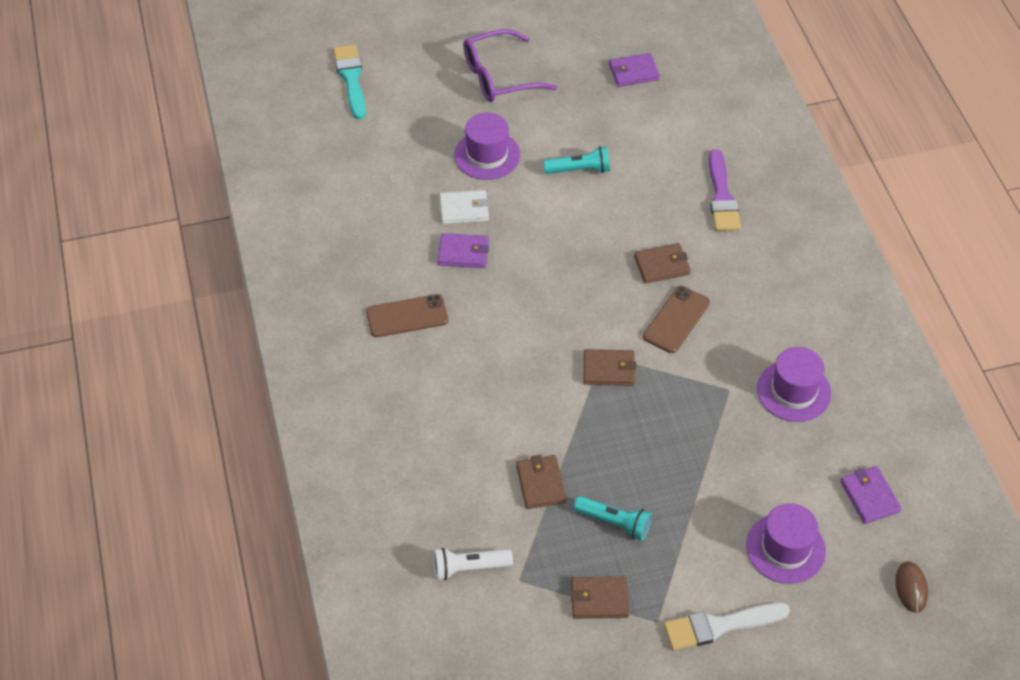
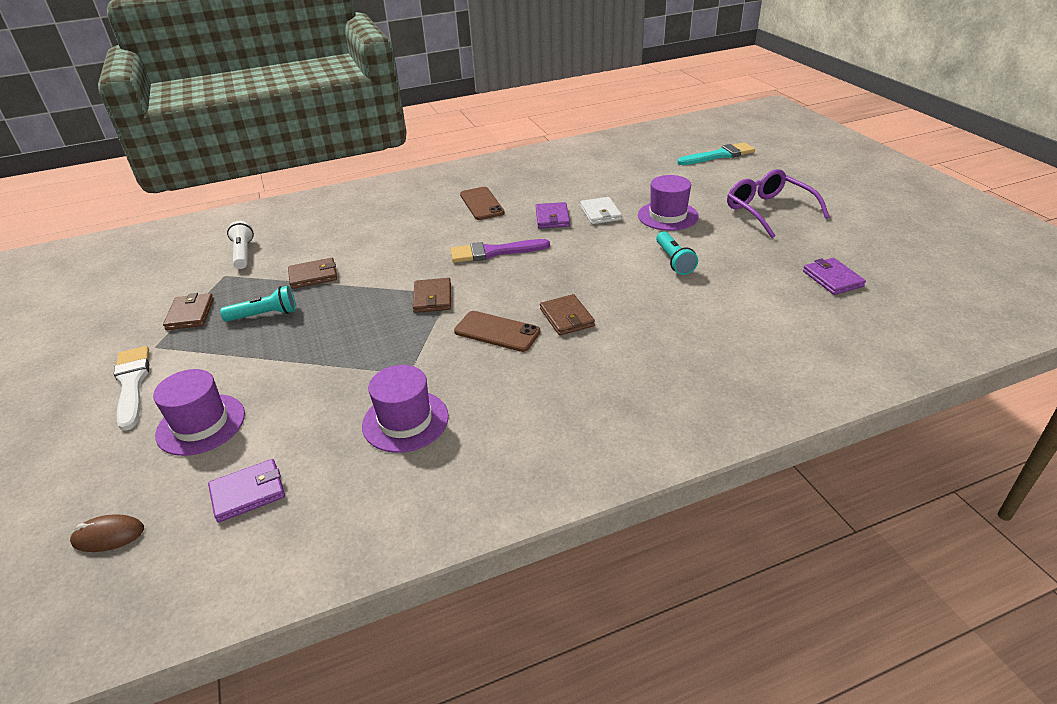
camera: 85 degrees right, 15 degrees down
turquoise flashlight [573,496,652,541] -> turquoise flashlight turned 120 degrees counterclockwise [220,286,296,322]
purple brush [709,149,741,231] -> purple brush moved to [451,239,550,263]

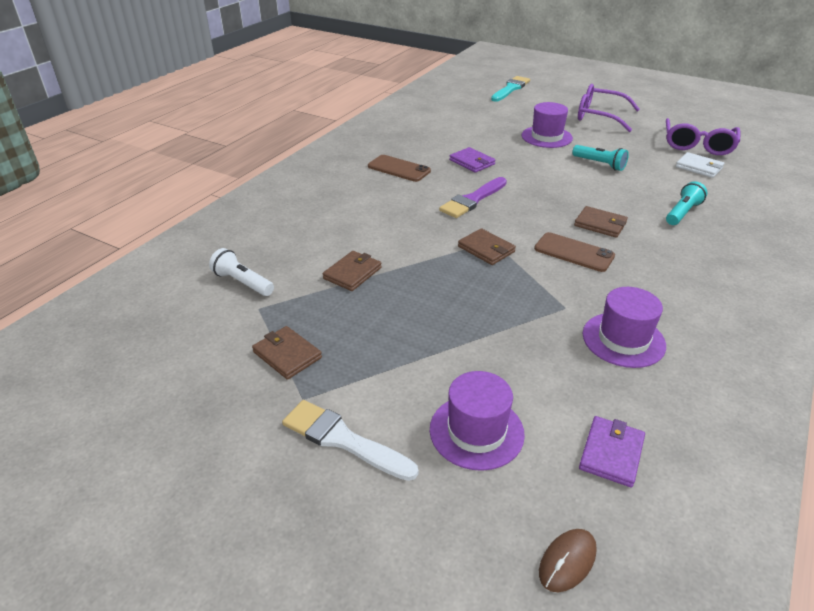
camera: 40 degrees left, 0 degrees up
turquoise flashlight [220,286,296,322] -> turquoise flashlight moved to [666,181,707,225]
brown phone [454,311,541,352] -> brown phone turned 45 degrees clockwise [534,232,615,272]
white wallet [580,197,622,224] -> white wallet moved to [676,152,724,178]
purple wallet [803,258,866,295] -> purple glasses [666,118,741,155]

